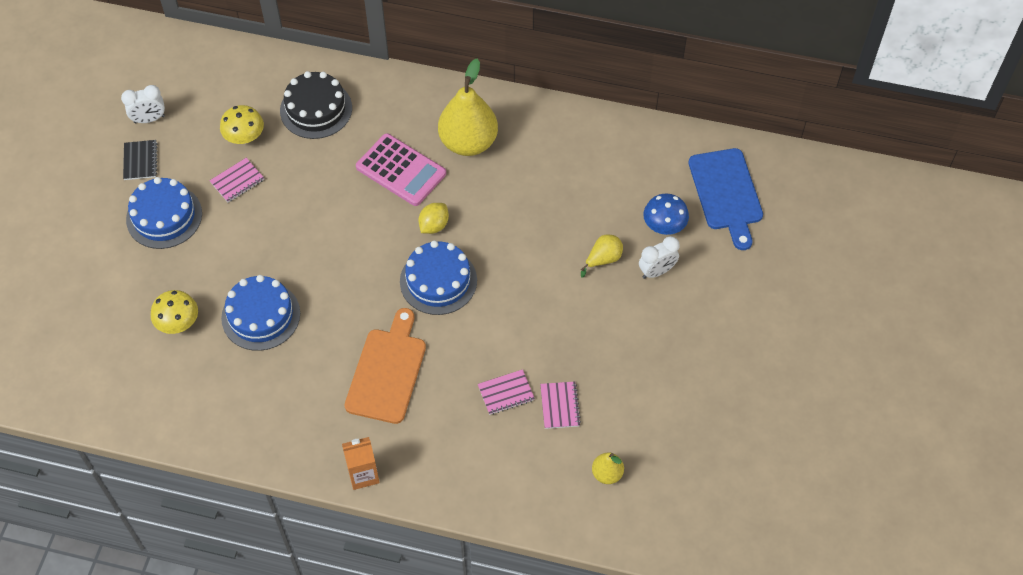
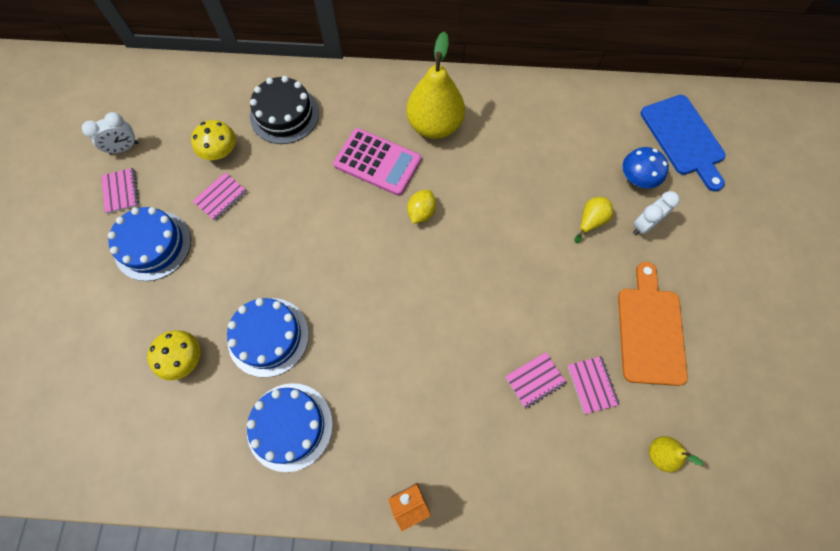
camera: 10 degrees left, 10 degrees up
black notebook [123,140,158,180] -> pink notebook [101,168,139,214]
orange cutting board [344,308,426,424] -> orange cutting board moved to [618,262,688,386]
blue cake [400,241,477,315] -> blue cake moved to [247,383,333,472]

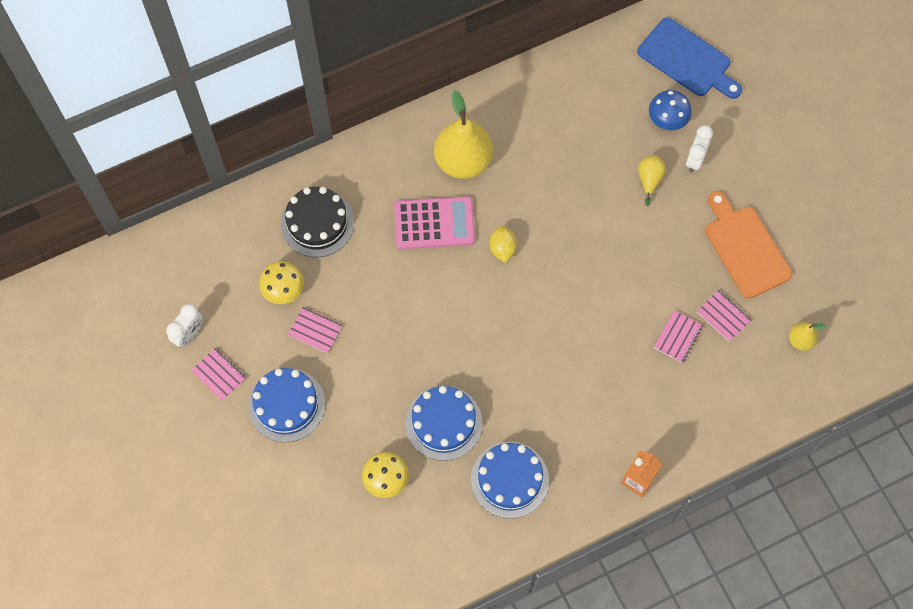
camera: 30 degrees left, 0 degrees up
pink notebook [193,172,247,221] -> pink notebook turned 75 degrees counterclockwise [288,307,343,354]

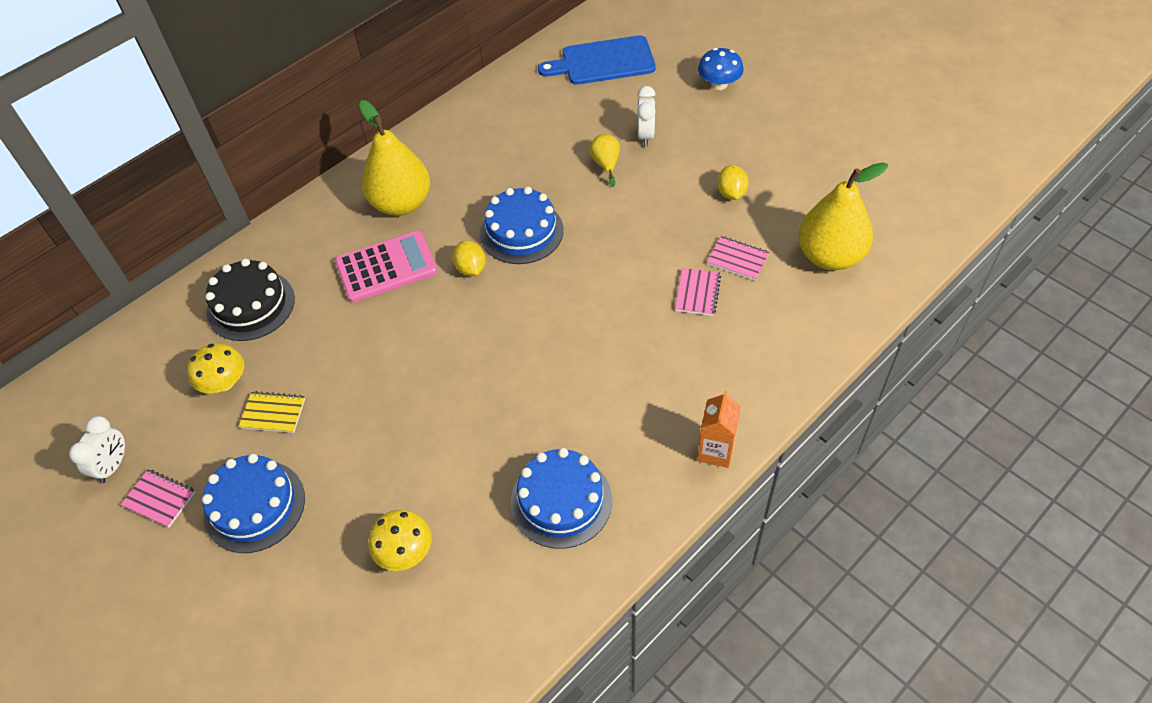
camera: 15 degrees left, 15 degrees down
pink notebook [288,307,343,354] -> yellow notebook [239,391,305,433]
blue cake [405,386,483,461] -> blue cake moved to [480,187,564,264]
blue cutting board [637,17,742,99] -> blue cutting board turned 150 degrees clockwise [538,35,656,85]
blue mushroom [649,90,692,130] -> blue mushroom moved to [698,48,744,90]
orange cutting board [705,191,792,299] -> yellow lemon [717,165,749,200]
yellow pear [789,322,826,351] -> yellow pear [798,162,888,270], size x2.12

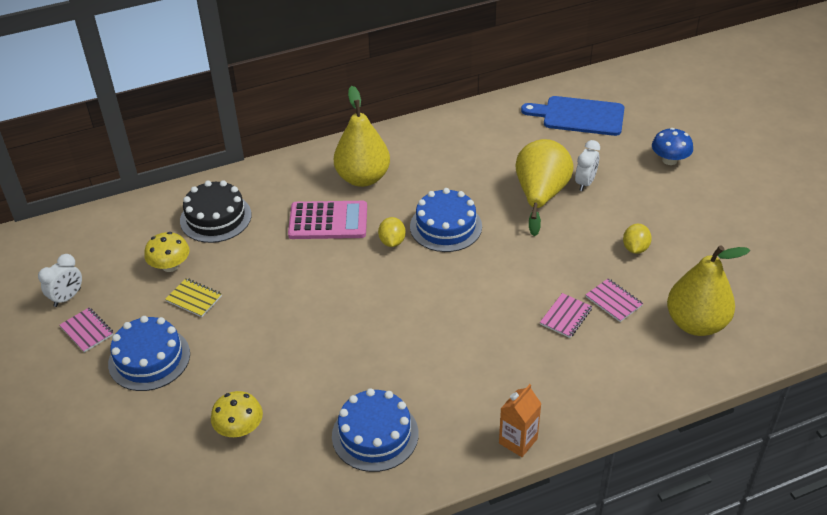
camera: 20 degrees right, 10 degrees down
yellow pear [589,134,620,187] -> yellow pear [515,139,573,236], size x2.12

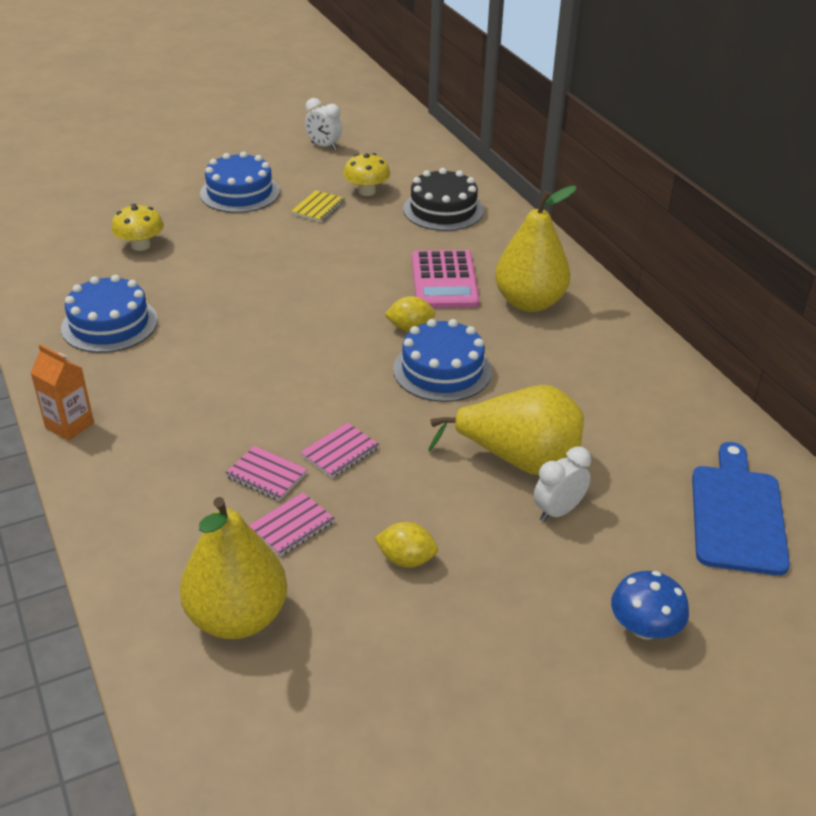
camera: 85 degrees right, 5 degrees down
pink notebook [60,308,114,353] -> pink notebook moved to [300,422,380,478]
white clock [575,140,600,191] -> white clock turned 120 degrees clockwise [534,446,591,522]

